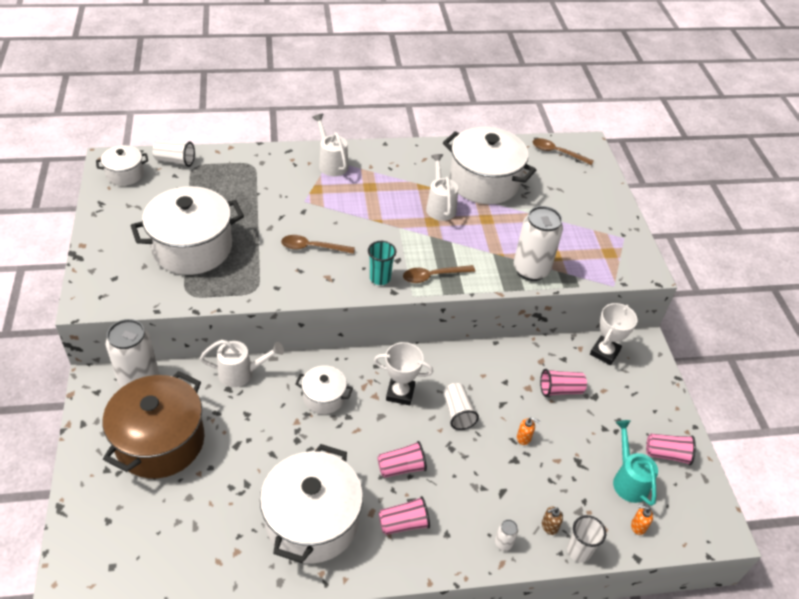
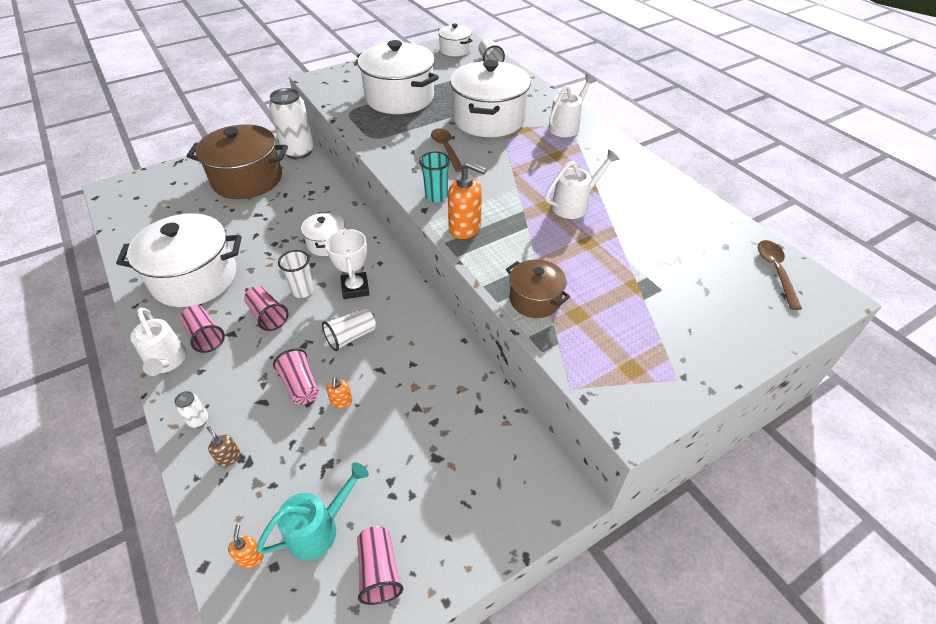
camera: 70 degrees right, 0 degrees up
white watering can [200,340,284,387] -> white watering can moved to [130,308,187,376]
brown spoon [403,265,475,283] -> orange soap dispenser [448,161,487,239]
white pot [443,127,536,204] -> white pot moved to [450,60,531,137]
white can [514,206,563,281] -> brown pot [506,259,570,318]
pink cup [540,369,587,397] -> pink cup moved to [273,348,319,405]
white cup [567,515,606,562] -> white cup moved to [278,250,314,298]
white trophy [590,303,638,365] -> none

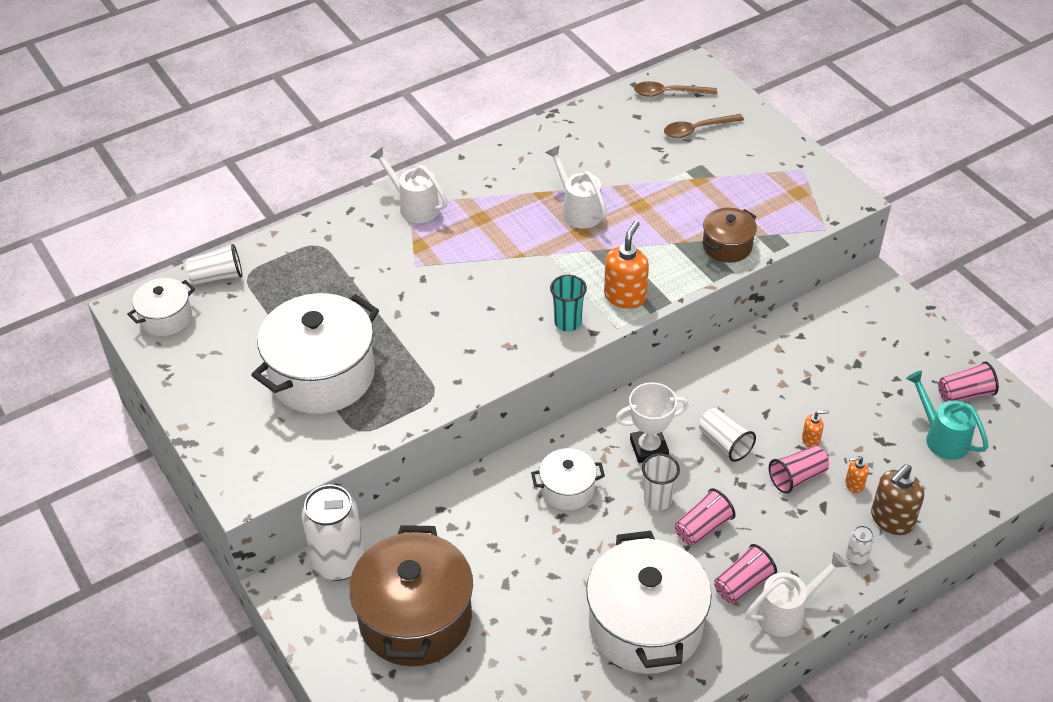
camera: 90 degrees left, 0 degrees up
brown soap dispenser [207,426,240,467] -> brown soap dispenser [871,464,924,535], size x1.96
orange soap dispenser [228,524,264,568] -> orange soap dispenser moved to [845,456,868,493]
brown spoon [431,128,462,172] -> brown spoon moved to [664,114,744,138]
white pot [450,60,531,137] -> none

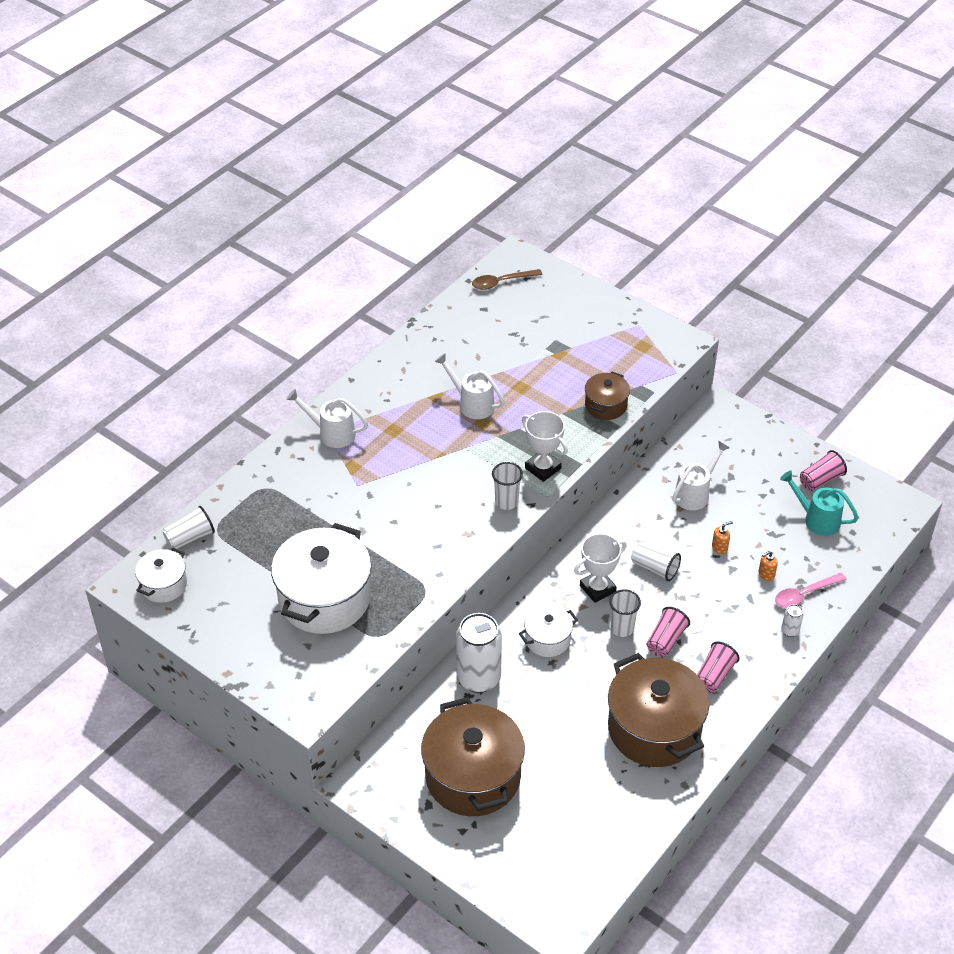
camera: 20 degrees left, 0 degrees up
white can [302,485,365,581] -> white can moved to [456,613,502,693]
turquoise cup [550,275,587,332] -> white cup [492,462,523,510]
white pot [586,531,712,674] -> brown pot [608,653,709,767]
orange soap dispenser [604,221,649,309] -> white trophy [522,411,568,482]
brown spoon [664,114,744,138] -> none
white watering can [745,552,847,637] -> white watering can moved to [672,440,730,510]
pink cup [769,446,829,494] -> none
brown soap dispenser [871,464,924,535] -> pink spoon [775,572,847,608]

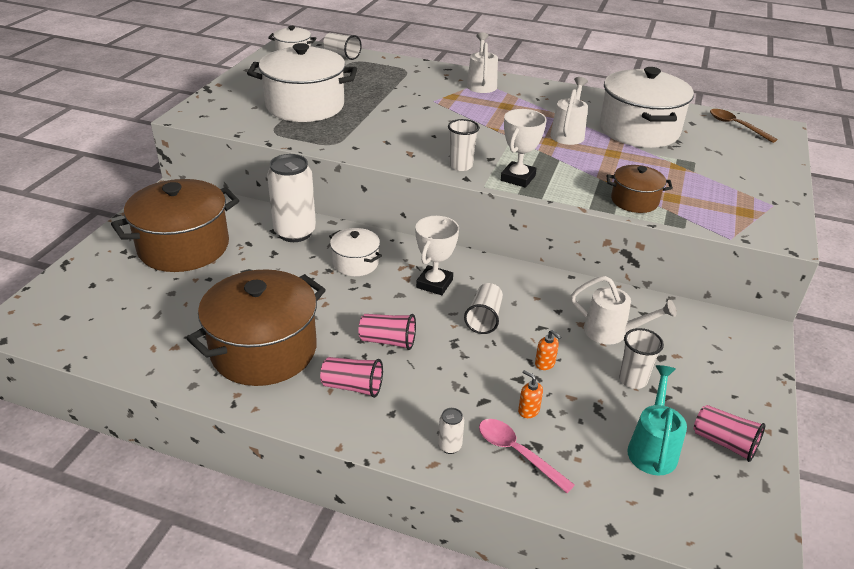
camera: 70 degrees right, 10 degrees down
white trophy [574,533,627,603] -> white trophy turned 75 degrees clockwise [415,216,459,295]
white cup [609,589,641,637] -> white cup moved to [619,328,664,389]
none -> white pot [599,67,694,148]

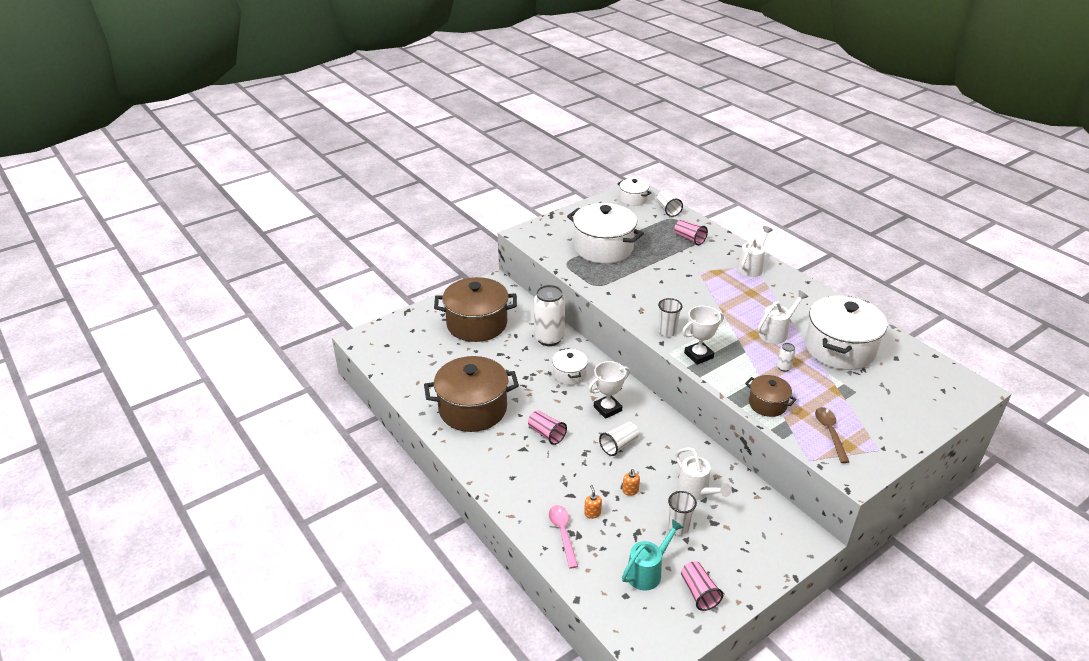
camera: 35 degrees right, 0 degrees up
pink cup [320,357,383,398] -> pink cup moved to [674,220,708,245]
white can [438,408,464,454] -> white can moved to [777,343,795,372]
brown spoon [710,109,778,143] -> brown spoon moved to [815,407,849,463]

